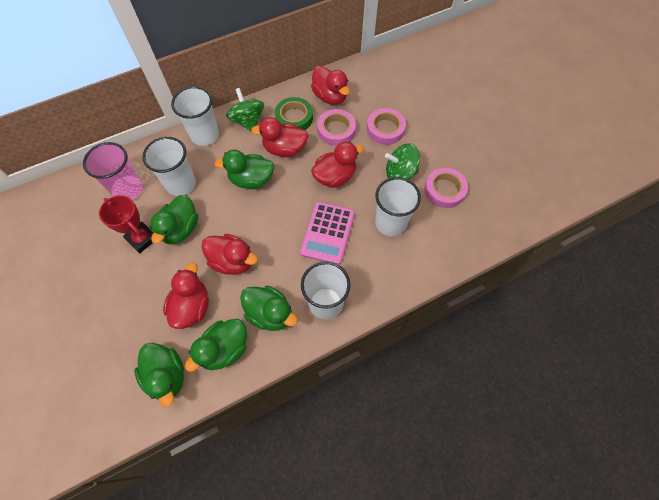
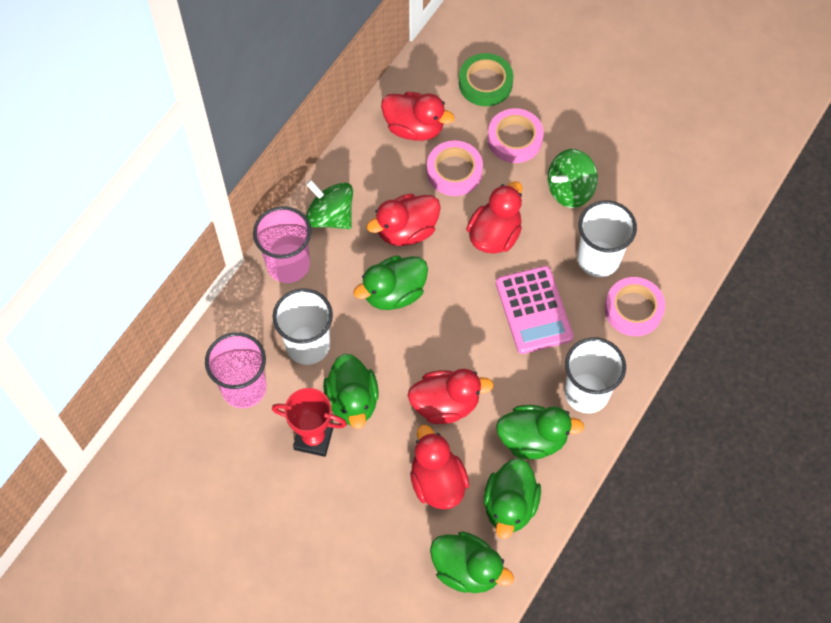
camera: 30 degrees left, 0 degrees up
white cup [171,86,219,146] -> pink cup [253,206,311,283]
green tape [275,97,313,130] -> green tape moved to [459,53,513,106]
pink tape [424,168,468,208] -> pink tape moved to [605,277,665,336]

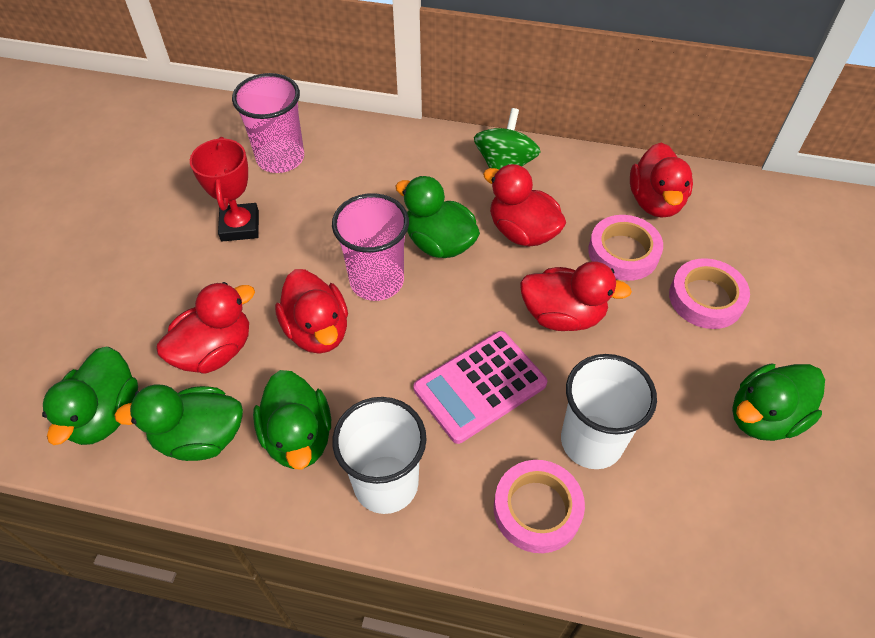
camera: 70 degrees right, 10 degrees down
pink cup [253,206,311,283] -> pink cup moved to [332,193,409,301]
white cup [273,288,333,365] -> none
green duck [323,353,379,429] -> green duck moved to [732,363,825,441]
green tape [459,53,513,106] -> none
green spinning top [548,149,598,208] -> none

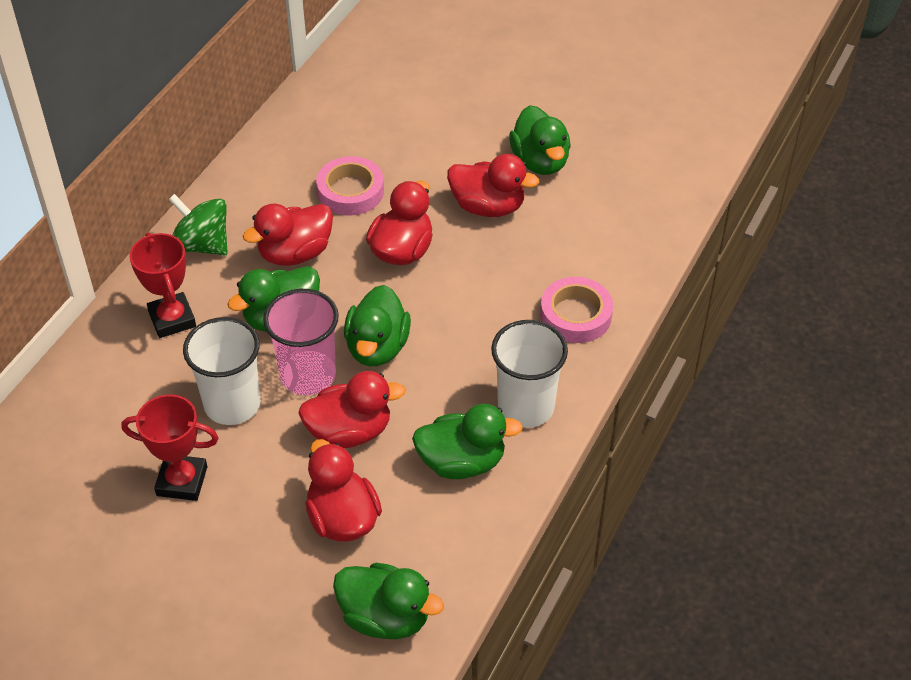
camera: 75 degrees left, 5 degrees down
green duck [114,384,243,461] -> green duck moved to [344,285,411,366]
pink cup [232,73,304,173] -> none
pink calculator [413,331,547,444] -> none
white cup [561,354,657,469] -> white cup moved to [183,317,261,425]
red duck [630,143,693,218] -> red duck moved to [447,154,539,217]
pink tape [669,258,750,329] -> none
none -> red trophy [129,232,196,338]

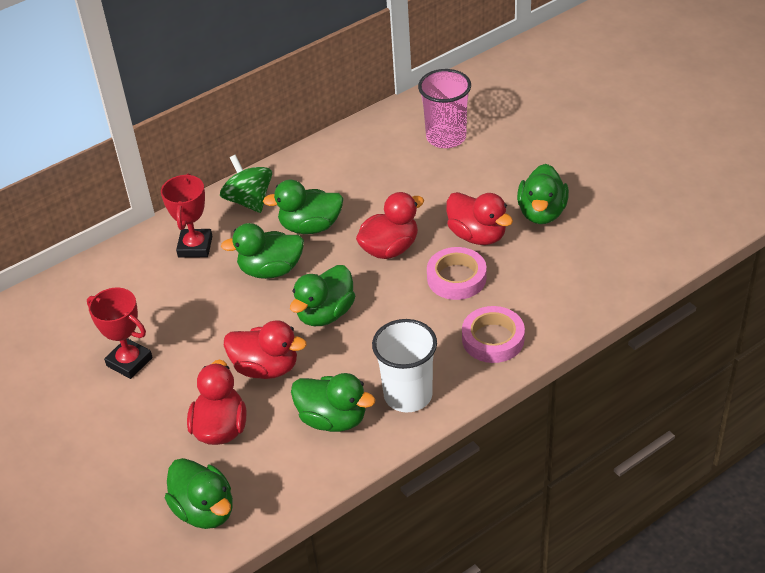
camera: 30 degrees right, 5 degrees down
white cup [183,317,261,425] -> none
red duck [243,204,333,266] -> green duck [263,180,343,234]
pink cup [263,289,339,395] -> pink cup moved to [418,69,471,148]
pink tape [316,156,384,215] -> pink tape moved to [427,247,486,300]

